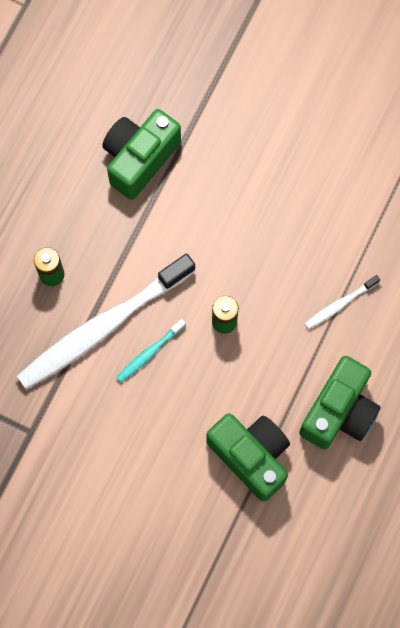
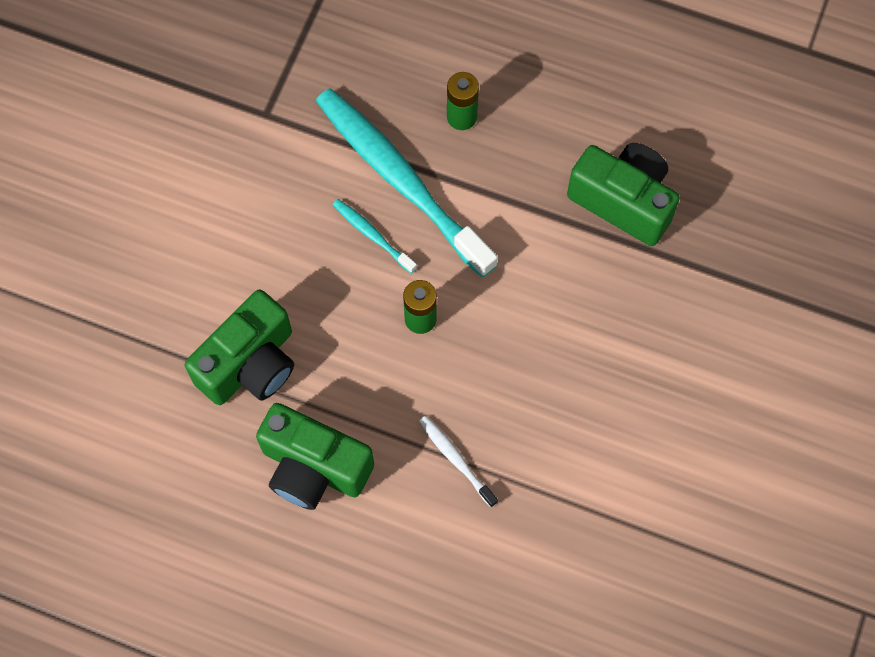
camera: 85 degrees right, 5 degrees down
white toothbrush [17,254,195,390] -> turquoise toothbrush [316,88,498,277]

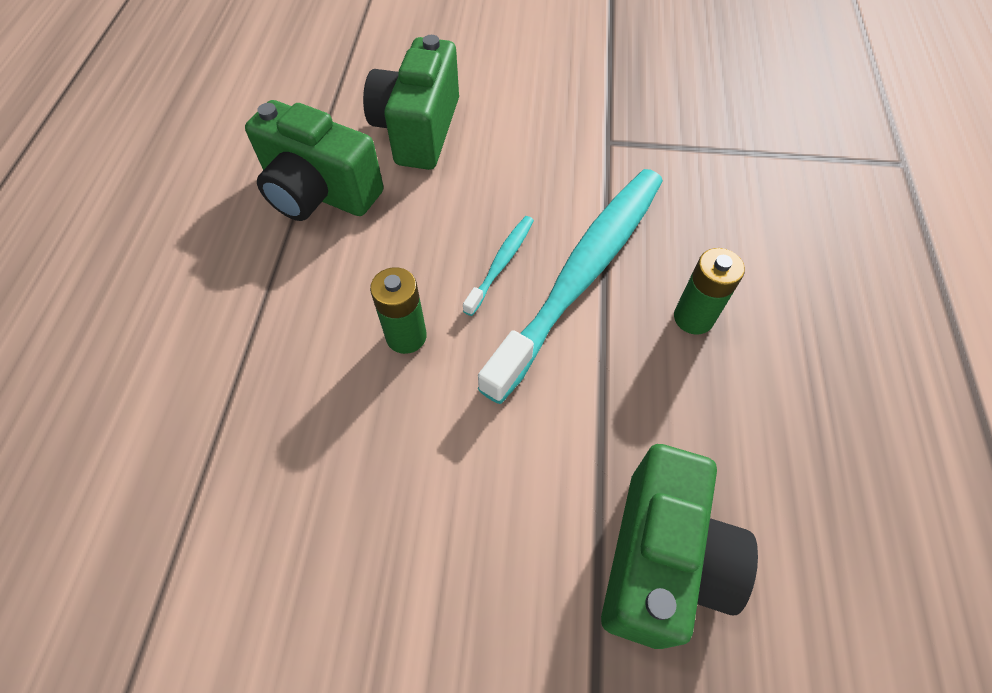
camera: 75 degrees right, 10 degrees down
green camera [256,403,374,510] -> green camera moved to [363,35,459,170]
white toothbrush [419,416,498,507] -> none

